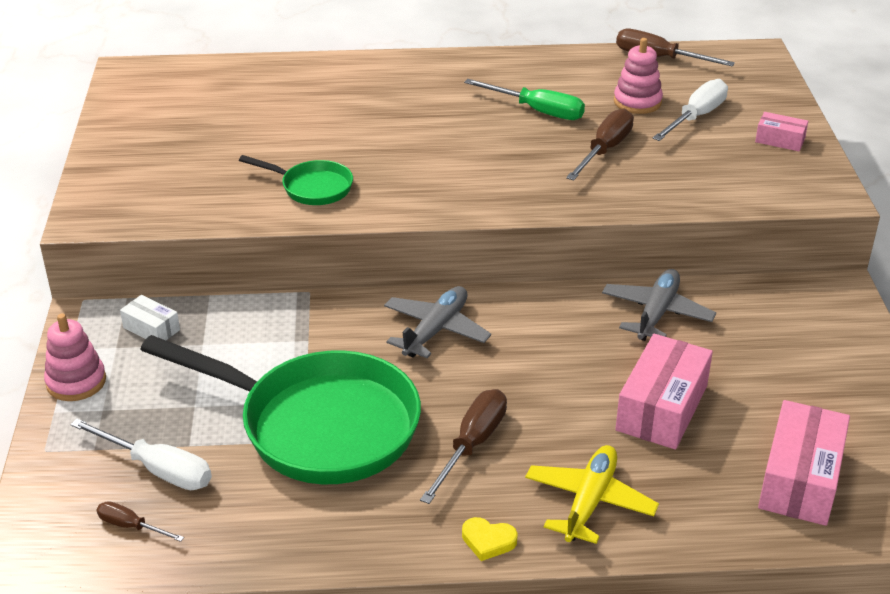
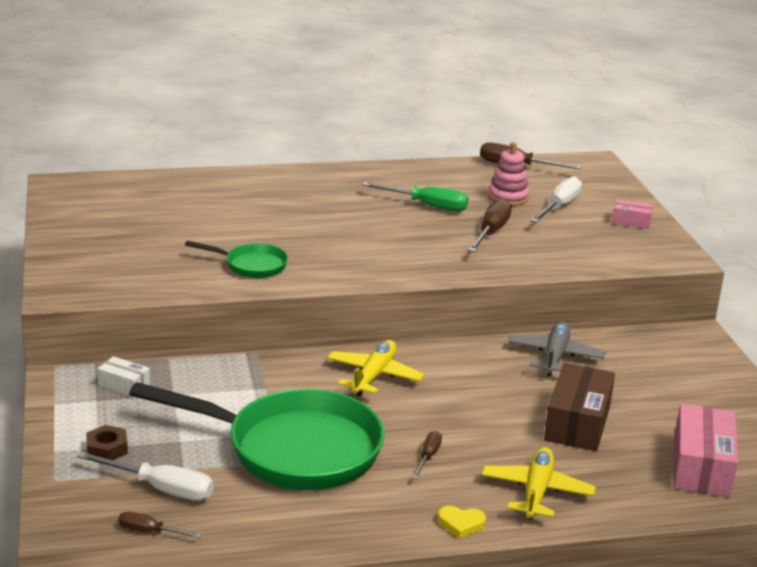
camera: 10 degrees left, 10 degrees down
pink stacking toy [44,314,106,401] -> none
grey plane [384,286,491,358] -> yellow plane [327,340,424,396]
brown screwdriver [420,389,507,504] -> brown screwdriver [412,431,442,479], size x0.56
pink box [615,334,713,450] -> brown box [544,363,615,451]
none -> brown nut [86,425,128,460]

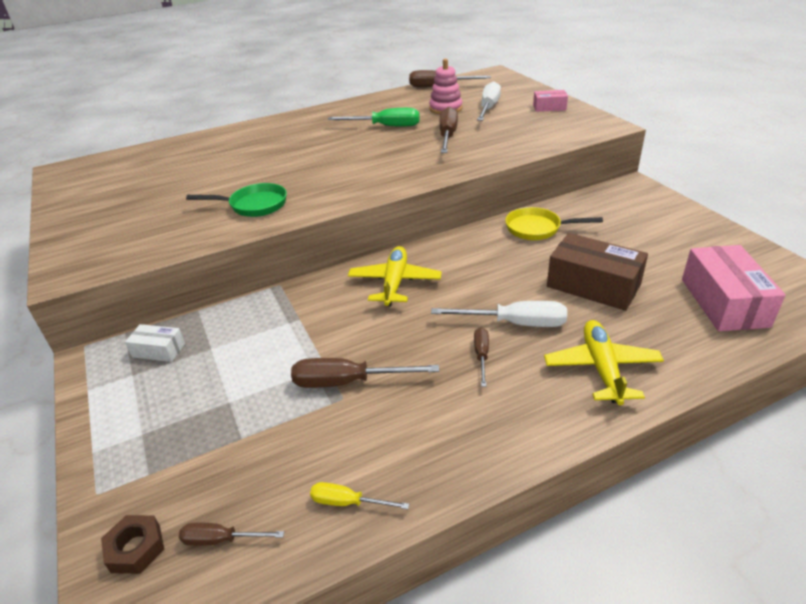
camera: 10 degrees left, 10 degrees up
white screwdriver [77,451,214,501] -> white screwdriver moved to [431,301,567,327]
brown nut [86,425,128,460] -> brown nut moved to [101,515,164,574]
green pan [129,382,384,490] -> brown screwdriver [291,358,439,388]
yellow heart [438,506,486,539] -> none
grey plane [508,321,605,376] -> yellow pan [505,207,603,240]
brown box [544,363,615,451] -> brown box turned 60 degrees counterclockwise [547,233,648,311]
none -> yellow screwdriver [310,482,409,509]

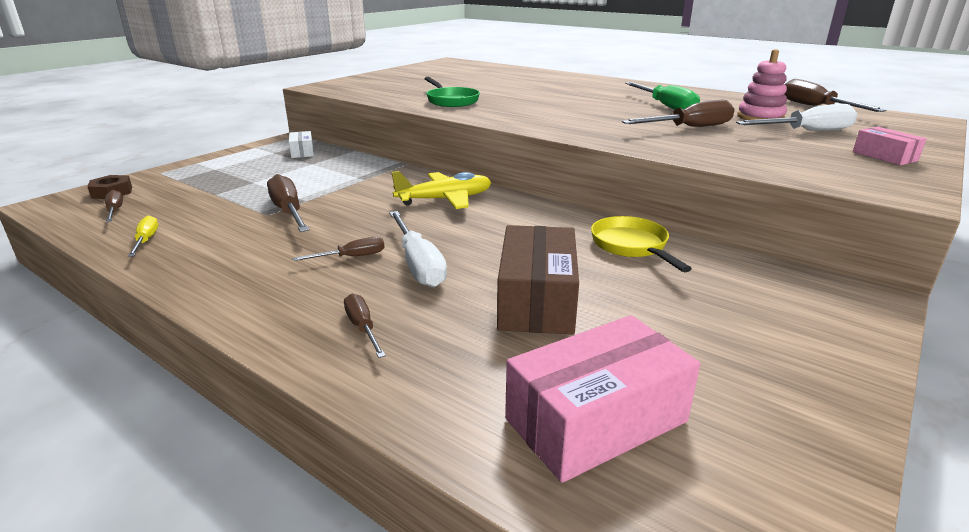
camera: 60 degrees right, 10 degrees down
yellow plane [544,320,664,405] -> brown screwdriver [344,294,386,358]

